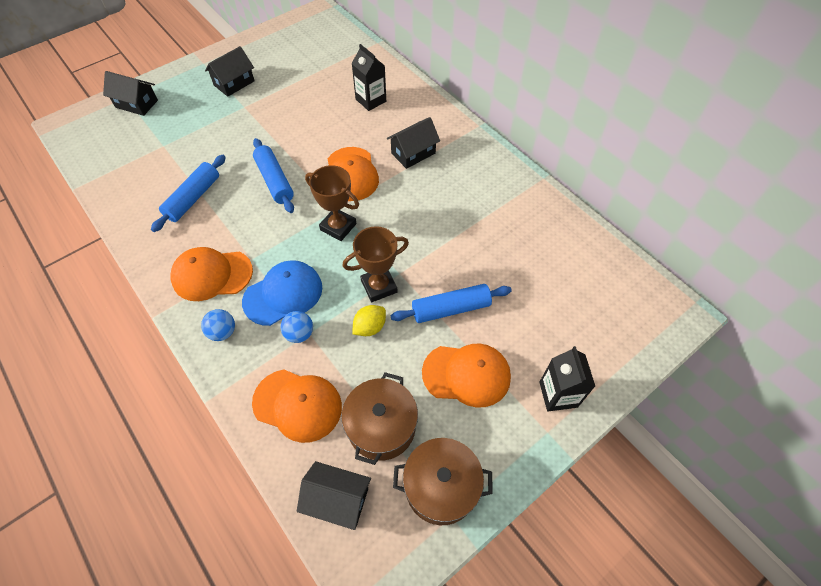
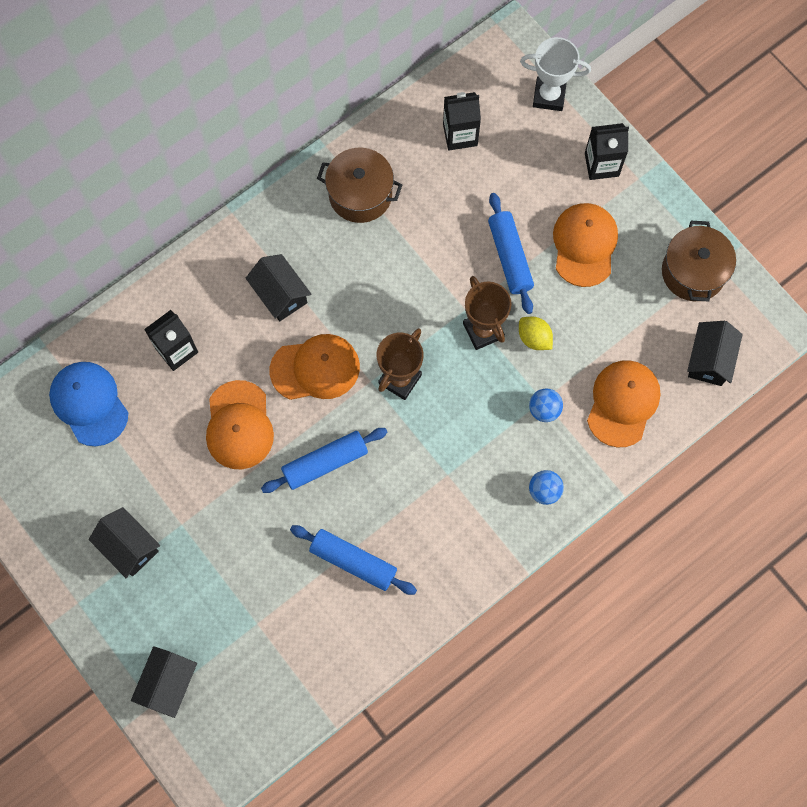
camera: 90 degrees left, 15 degrees up
orange cap [171,247,253,301] -> orange cap moved to [206,380,274,469]
blue cap [242,260,322,326] -> blue cap moved to [49,362,129,446]
brown pot [341,372,418,465] -> brown pot moved to [317,148,402,223]
none -> black carton [443,92,481,150]
none -> white trophy [520,37,591,111]

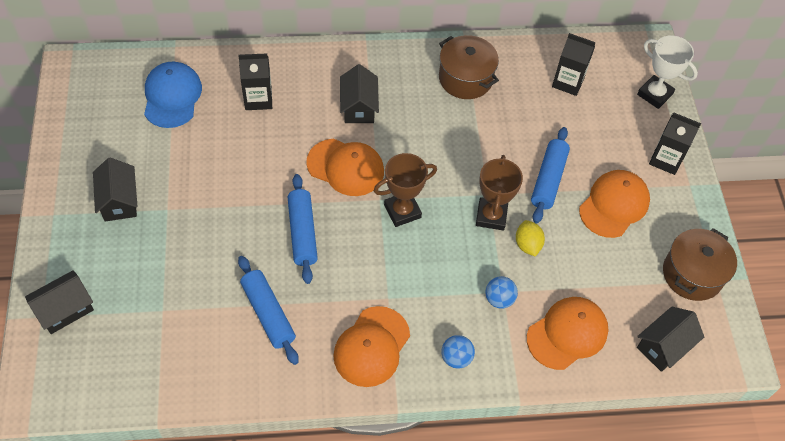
camera: 30 degrees right, 15 degrees down
orange cap [206,380,274,469] -> orange cap moved to [333,306,410,387]
blue rolling pin [261,428,388,493] -> blue rolling pin turned 75 degrees clockwise [288,174,318,284]

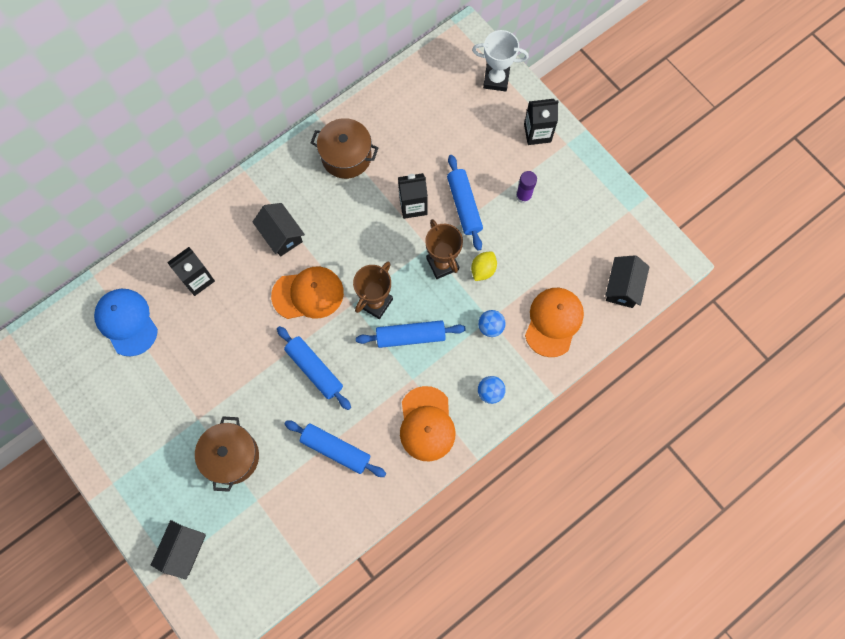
camera: 30 degrees left, 15 degrees up
black house [93,157,138,221] -> none
yellow lemon [516,220,545,257] -> yellow lemon turned 75 degrees clockwise [471,251,497,281]
black carton [552,33,596,96] -> black carton moved to [398,173,428,219]
orange cap [579,170,650,238] -> purple glue stick [516,171,537,204]
brown pot [663,228,737,301] -> brown pot moved to [195,416,259,492]
none -> blue rolling pin [356,320,466,348]

